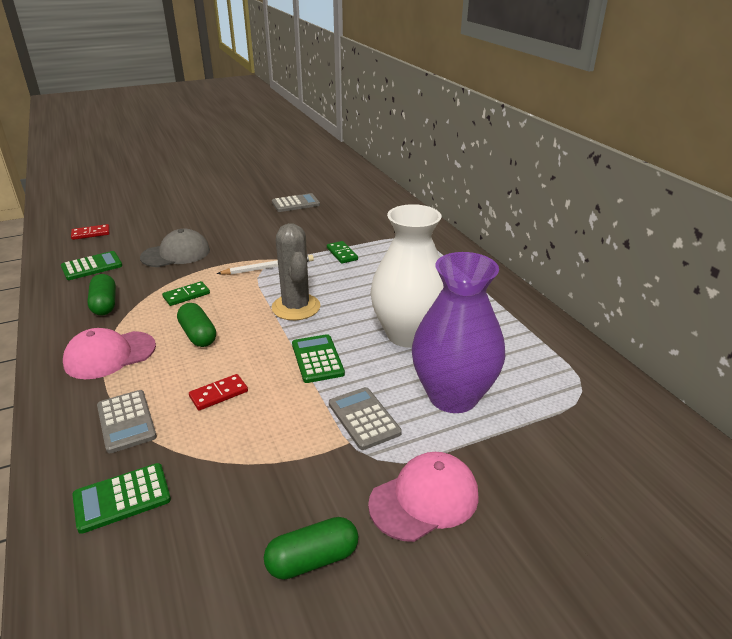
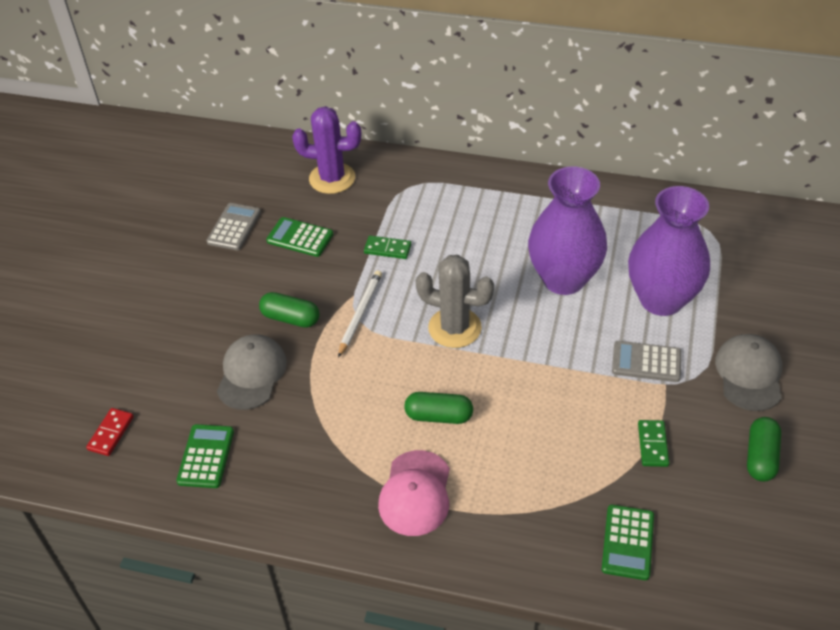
camera: 50 degrees left, 15 degrees up
green capsule [87,274,116,315] -> green capsule moved to [259,292,319,328]
grey calculator [97,390,157,453] -> none
green domino [162,281,210,306] -> green domino moved to [638,420,669,467]
red domino [189,374,248,411] -> none
green calculator [292,334,345,383] -> green calculator moved to [266,217,333,257]
pink cap [368,452,479,542] -> grey cap [715,334,782,411]
white vase [370,204,444,348] -> purple vase [528,166,607,295]
none -> purple cactus [292,106,361,194]

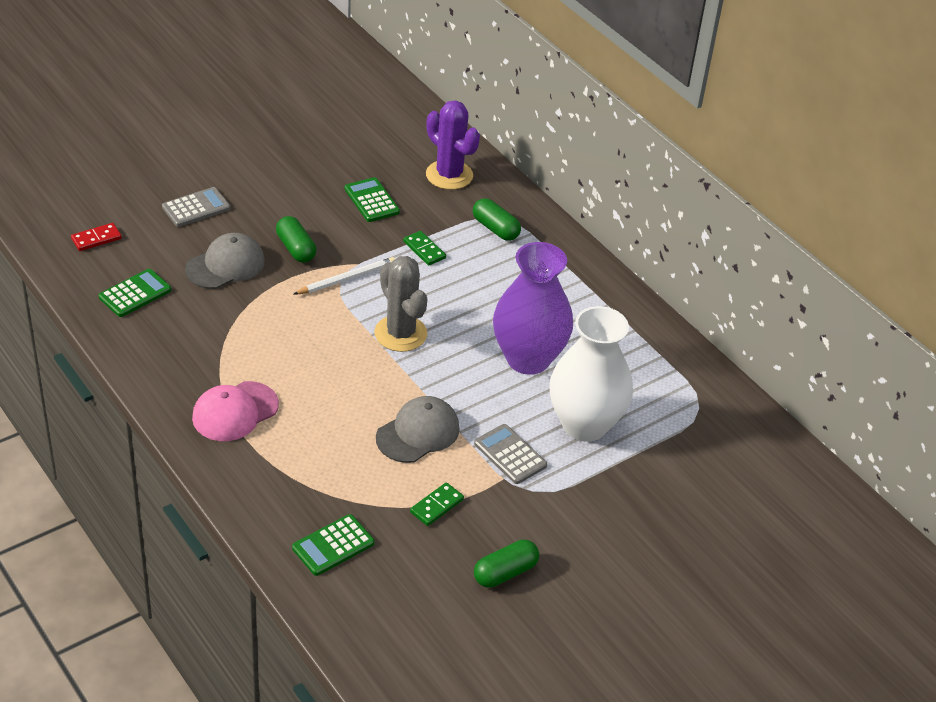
camera: 35 degrees right, 5 degrees down
grey calculator [206,203,261,250] -> grey calculator moved to [162,187,230,227]
green capsule [404,392,473,424] -> green capsule moved to [473,198,521,241]
purple vase [628,186,710,316] -> white vase [549,306,633,442]
grey cap [715,334,782,411] -> grey cap moved to [376,396,460,463]

